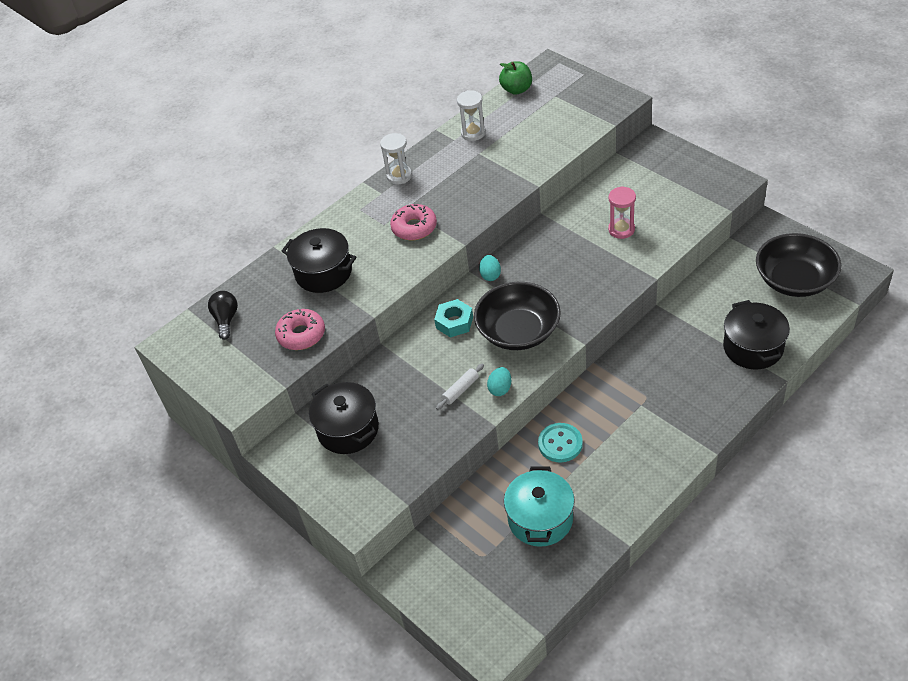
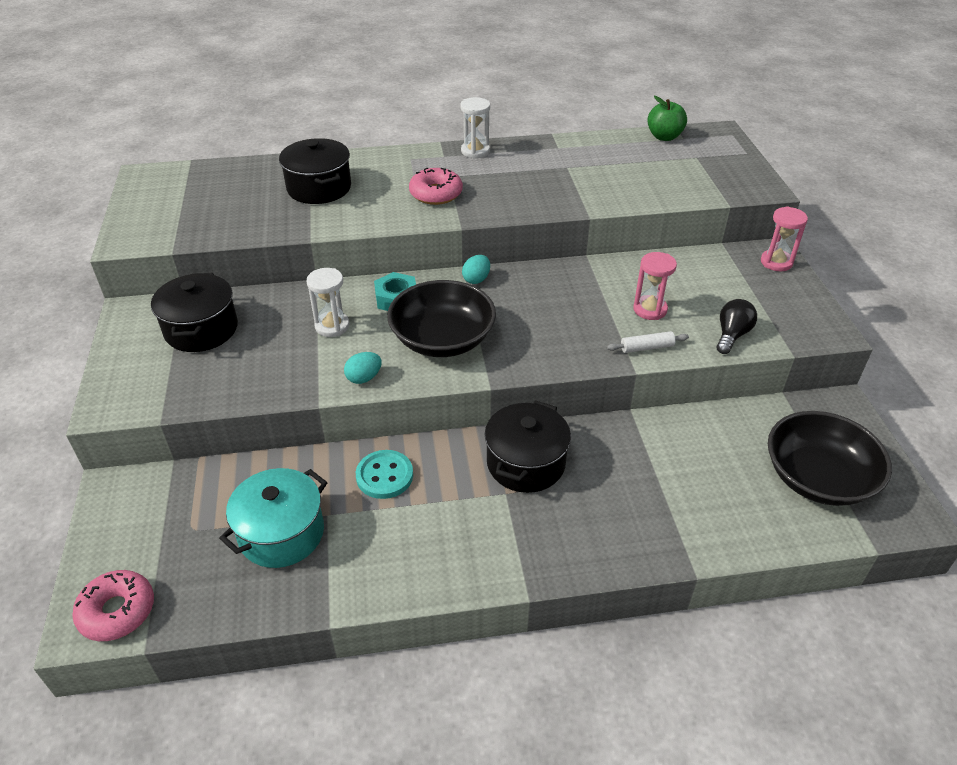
camera: 30 degrees right, 5 degrees down
black light bulb [208,291,238,340] -> black light bulb moved to [717,299,757,354]
pink donut [275,309,325,350] -> pink donut moved to [72,570,154,641]
white rolling pin [436,363,484,410] -> white rolling pin moved to [607,331,689,353]
white hourglass [457,90,486,141] -> white hourglass moved to [307,268,350,337]
black pot [723,300,790,369] -> black pot moved to [485,400,571,493]
none -> pink hourglass [761,206,808,271]

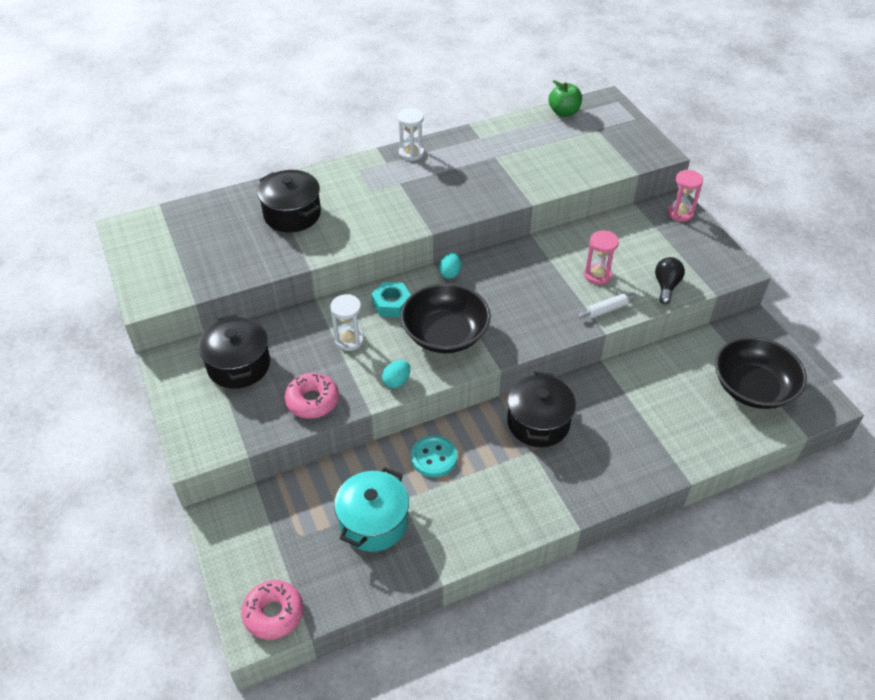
camera: 15 degrees left, 5 degrees up
pink donut [409,168,463,205] -> pink donut moved to [284,373,339,419]

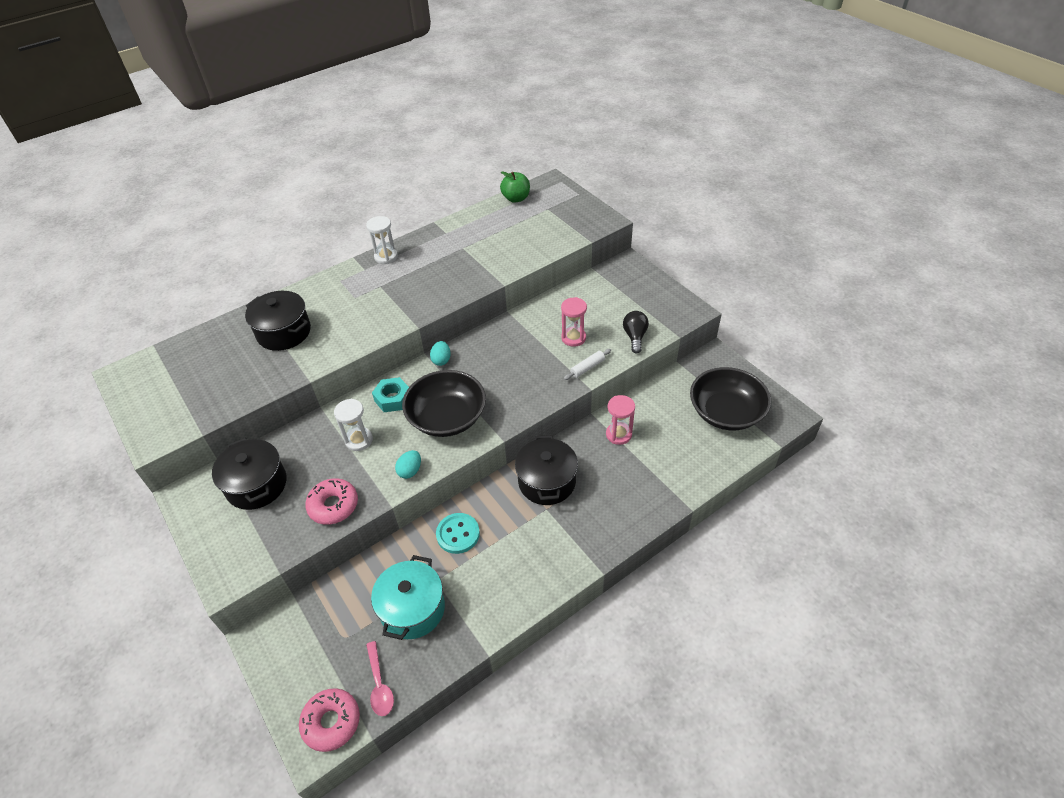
camera: 10 degrees left, 0 degrees up
pink hourglass [668,170,703,222] -> pink hourglass moved to [606,395,635,445]
none -> pink spoon [366,641,394,716]

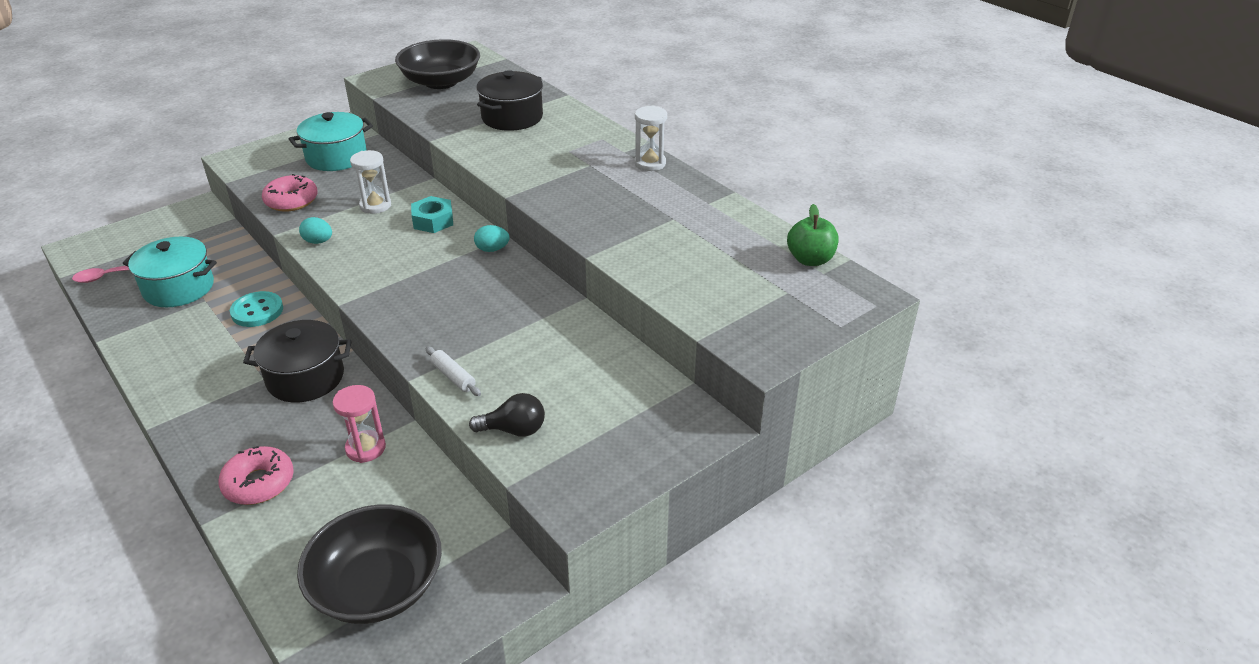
camera: 85 degrees right, 10 degrees down
black pot [212,438,287,510] -> turquoise pot [289,112,373,171]
pink donut [299,688,360,752] -> pink donut moved to [218,446,294,505]
black bowl [402,370,486,437] -> black bowl moved to [395,39,480,89]
pink hourglass [561,297,587,347] -> none

